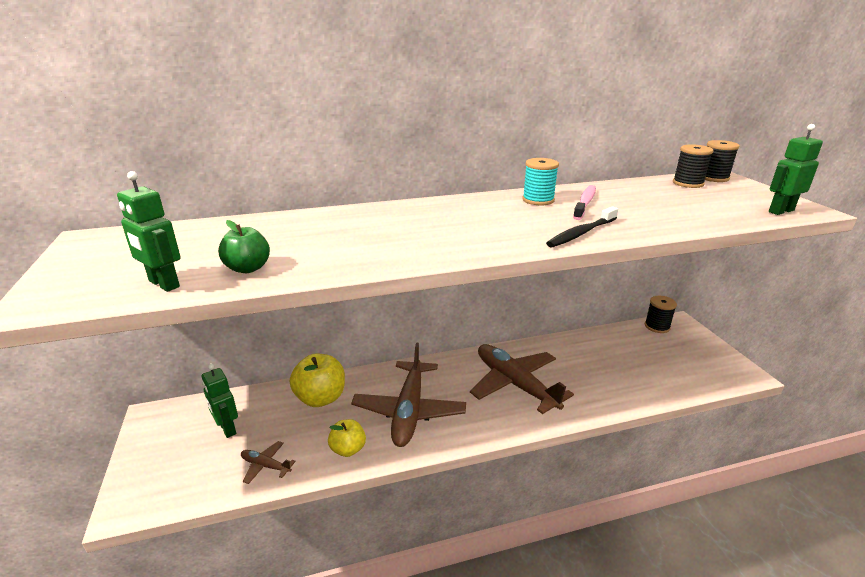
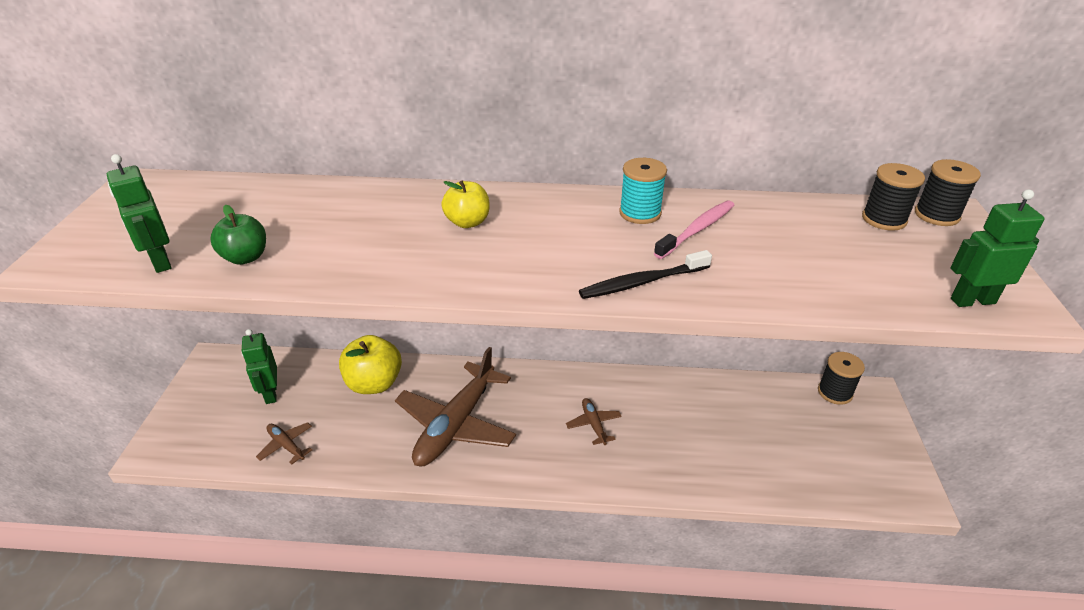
camera: 20 degrees right, 10 degrees up
yellow apple [328,419,366,457] -> yellow apple moved to [442,181,490,228]
brown plane [470,344,574,414] -> brown plane [566,398,622,445], size x0.43

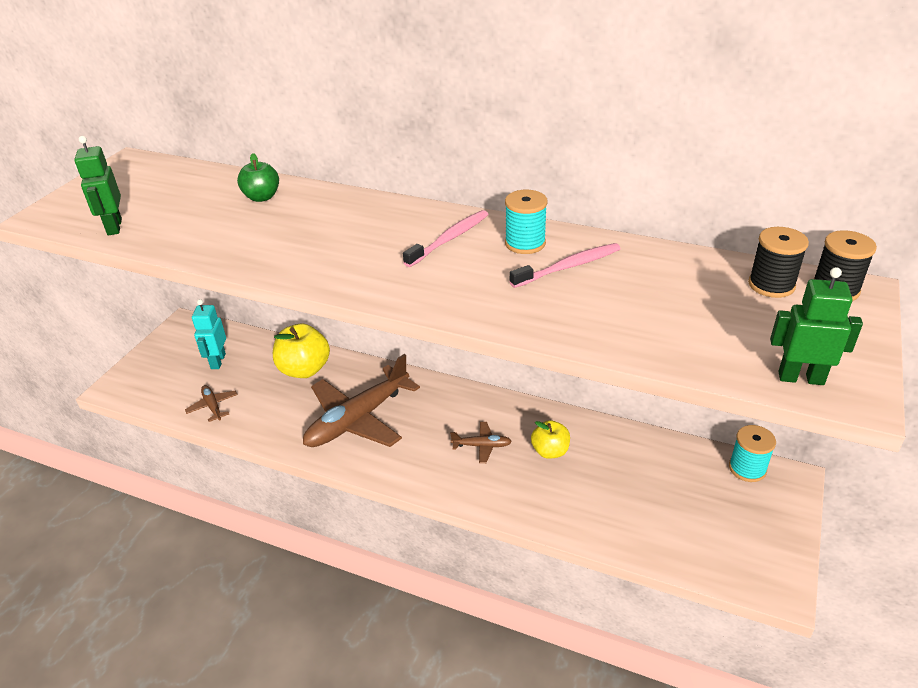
camera: 20 degrees right, 0 degrees up
green apple [210,205,266,265] -> green apple moved to [237,153,279,202]
green robot [242,329,277,404] -> turquoise robot [192,299,226,369]
yellow apple [442,181,490,228] -> yellow apple moved to [531,420,570,459]
brown plane [566,398,622,445] -> brown plane turned 90 degrees clockwise [450,422,512,463]
black toothbrush [579,250,712,299] -> none
black spool [818,352,865,405] -> turquoise spool [729,425,776,482]
none -> pink toothbrush [403,210,489,267]

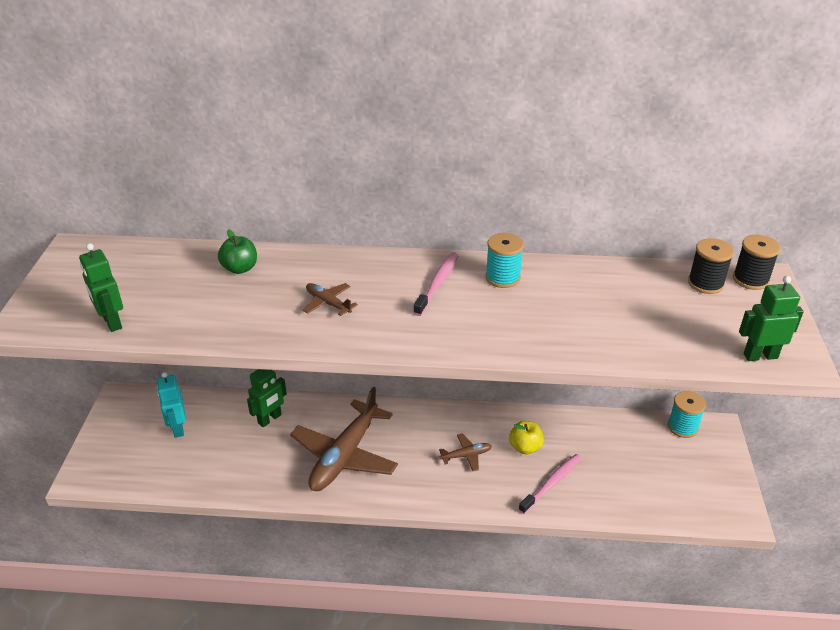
camera: 20 degrees left, 0 degrees up
brown plane [185,385,238,422] -> brown plane moved to [303,283,358,316]
yellow apple [273,324,330,378] -> green robot [247,369,287,427]
pink toothbrush [509,243,621,288] -> pink toothbrush moved to [519,454,582,514]

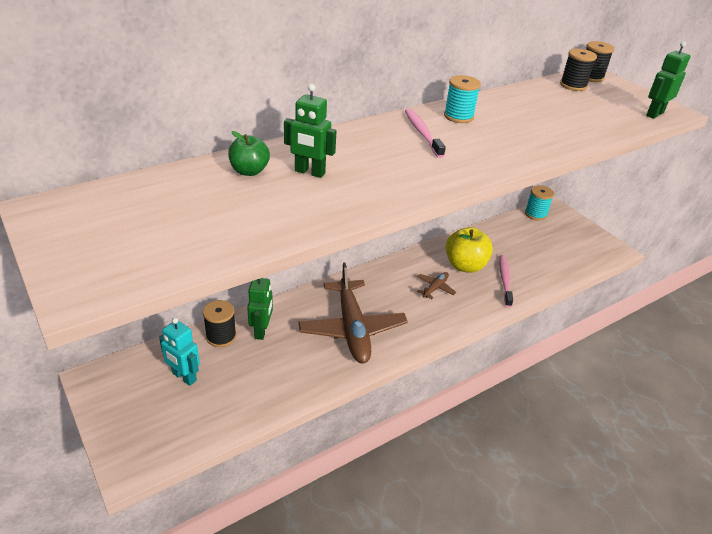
camera: 40 degrees left, 0 degrees up
green robot [79,243,123,332] -> green robot moved to [284,84,337,178]
brown plane [303,283,358,316] -> none
yellow apple [509,421,544,454] -> yellow apple [446,227,493,273], size x1.63
none -> black spool [203,300,237,347]

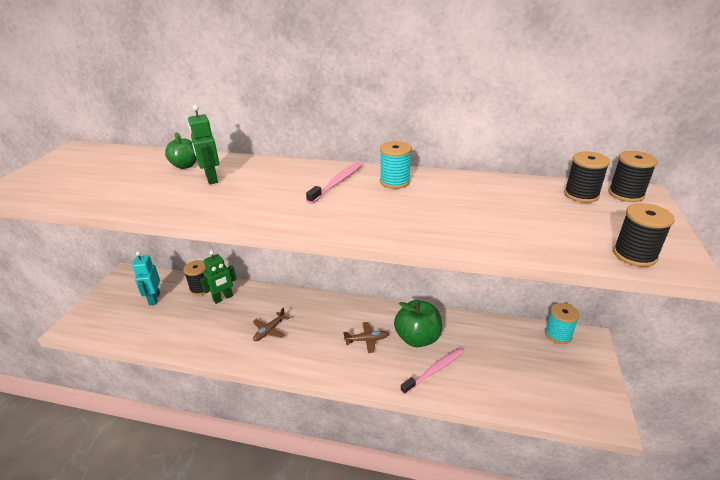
camera: 50 degrees right, 5 degrees down
brown plane [298,262,408,364] -> brown plane [253,308,289,341], size x0.43
yellow apple [446,227,493,273] -> green apple [394,300,442,347]
green robot [646,41,690,119] -> black spool [613,203,675,267]

